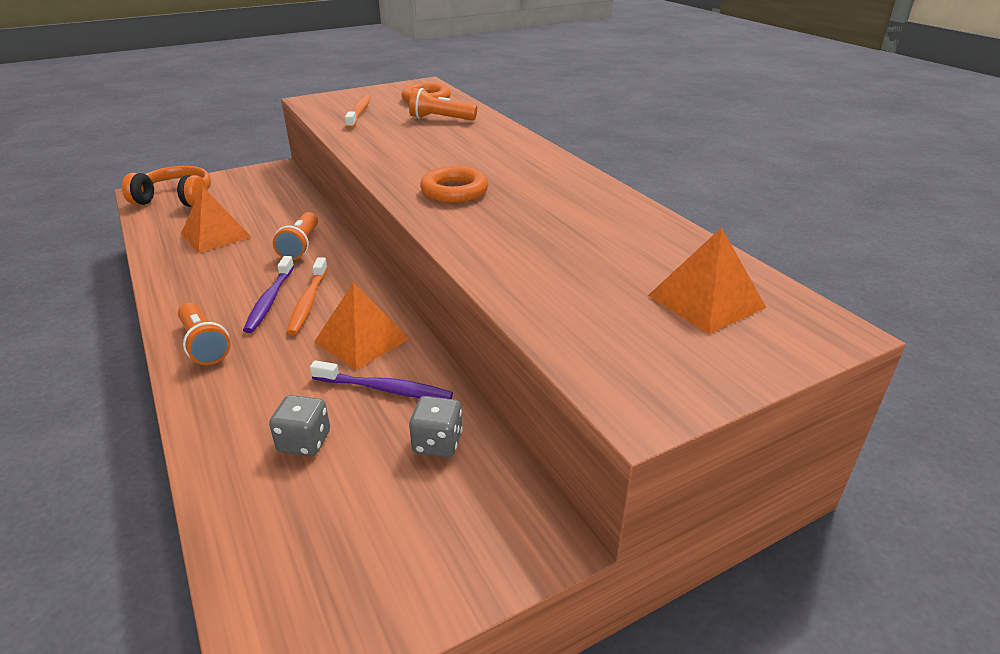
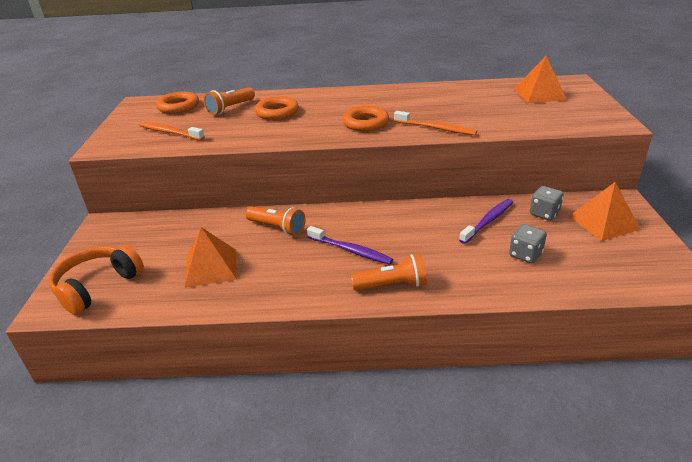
camera: 60 degrees left, 0 degrees up
orange toothbrush [286,257,328,335] -> orange toothbrush moved to [394,111,477,135]
orange pyramid [314,283,409,370] -> orange pyramid moved to [569,182,641,241]
none -> orange ring [255,96,299,120]

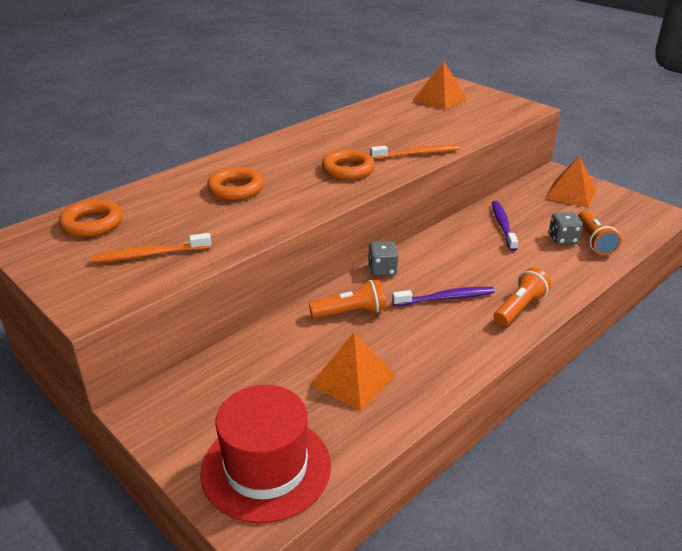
camera: 45 degrees left, 0 degrees up
orange headphones [49,245,144,315] -> red hat [201,385,331,524]
orange flashlight [204,87,255,115] -> orange flashlight moved to [578,211,621,256]
grey dice [530,186,564,221] -> grey dice moved to [368,241,398,276]

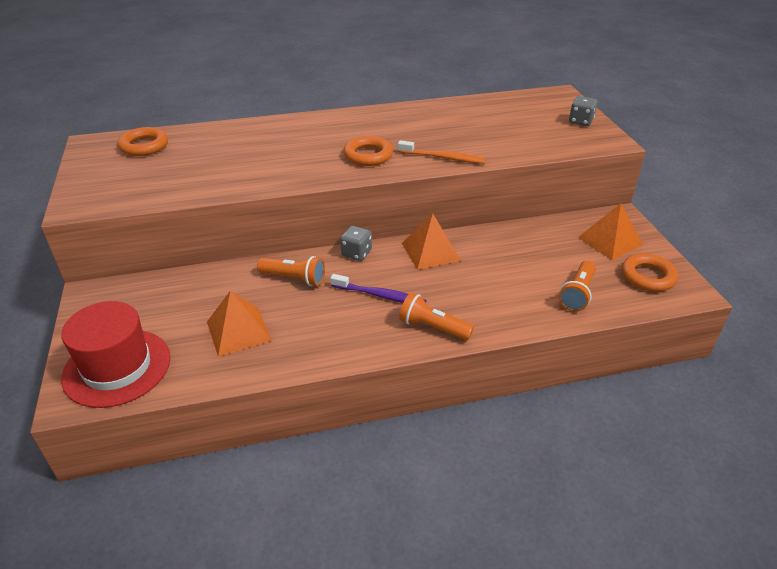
camera: 30 degrees right, 5 degrees up
orange toothbrush [91,233,211,263] -> none
orange ring [207,167,264,200] -> orange ring moved to [622,253,678,292]
orange pyramid [413,61,467,110] -> orange pyramid moved to [402,213,461,270]
purple toothbrush [492,201,518,251] -> none
orange flashlight [493,268,551,326] -> orange flashlight turned 135 degrees counterclockwise [399,293,474,340]
grey dice [549,212,583,245] -> grey dice moved to [569,96,598,126]

